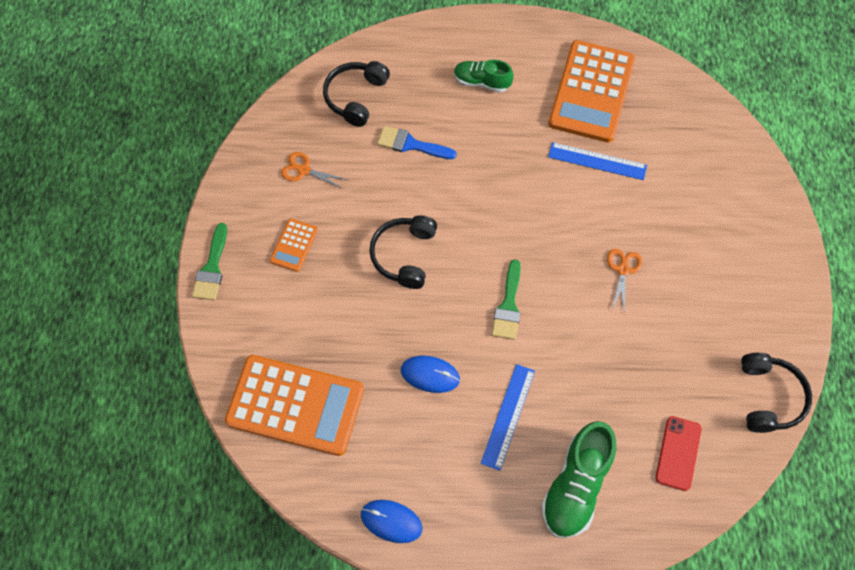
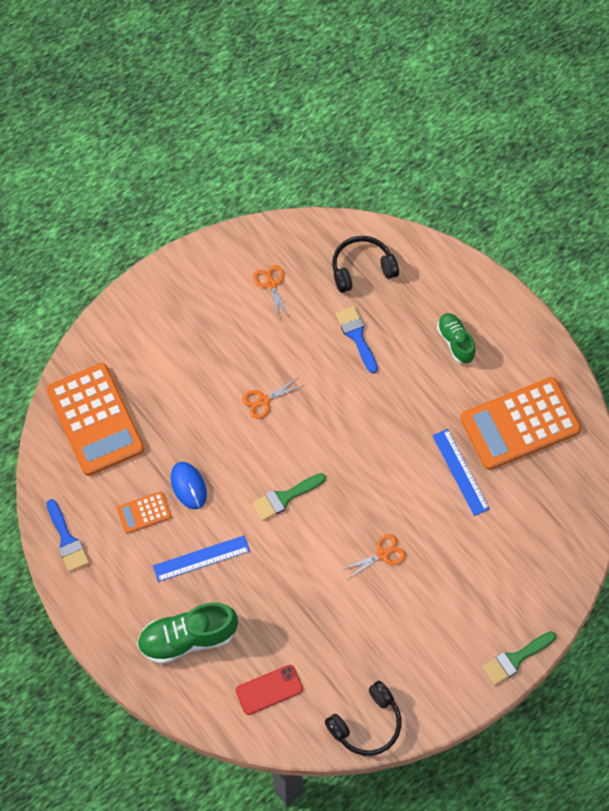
camera: 50 degrees right, 0 degrees up
green brush [192,223,227,300] -> green brush moved to [482,631,556,685]
orange calculator [270,219,318,272] -> orange calculator moved to [117,491,171,534]
blue mouse [361,500,423,543] -> blue brush [47,499,89,572]
black headphones [369,215,437,289] -> orange scissors [242,377,303,419]

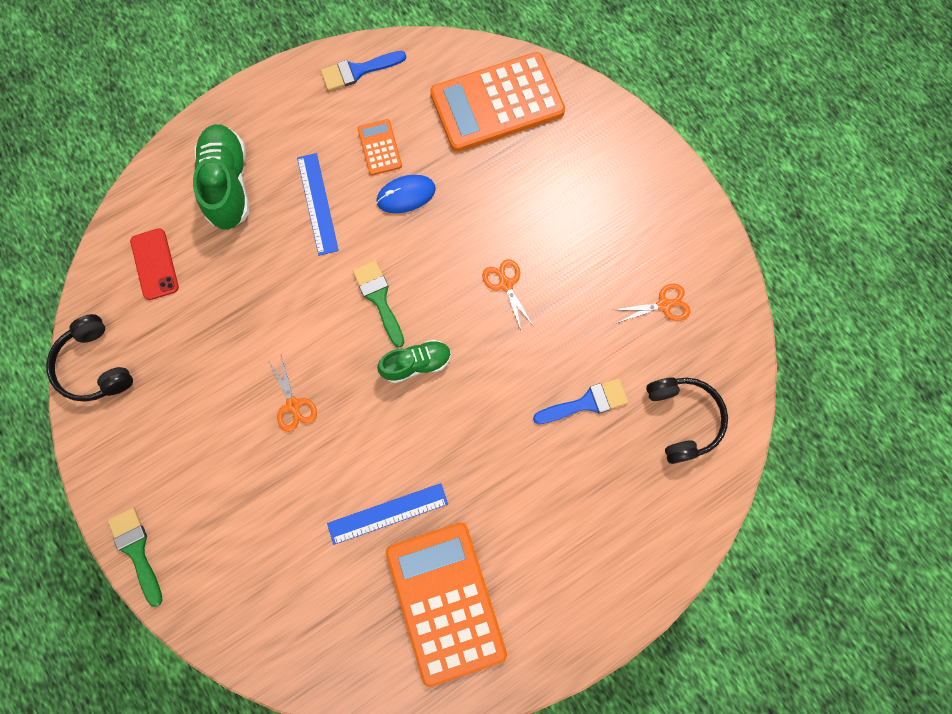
camera: 95 degrees right, 10 degrees up
green shoe [437,313,476,363] -> green shoe moved to [377,339,451,383]

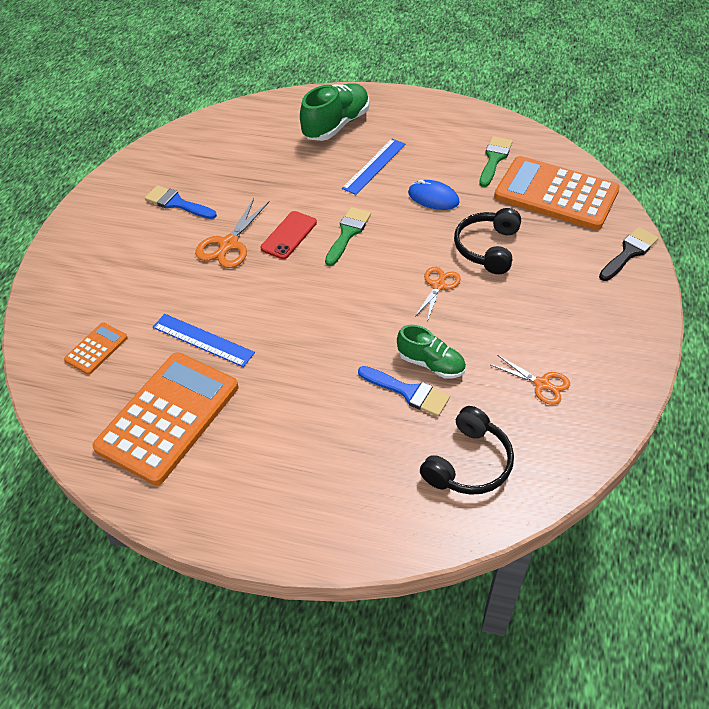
camera: 50 degrees right, 25 degrees down
black headphones [46,314,133,402] -> black headphones moved to [454,208,521,274]
green brush [108,507,163,607] -> green brush moved to [479,136,513,187]
red phone [130,228,179,300] -> red phone moved to [261,211,317,259]
orange scissors [269,356,317,432] -> orange scissors [195,198,269,268], size x1.50
blue brush [321,51,406,91] -> blue brush moved to [145,185,217,219]
orange calculator [357,119,402,175] -> orange calculator moved to [64,322,128,375]
green shoe [377,339,451,383] -> green shoe moved to [397,325,466,379]
none -> black brush [599,227,659,281]

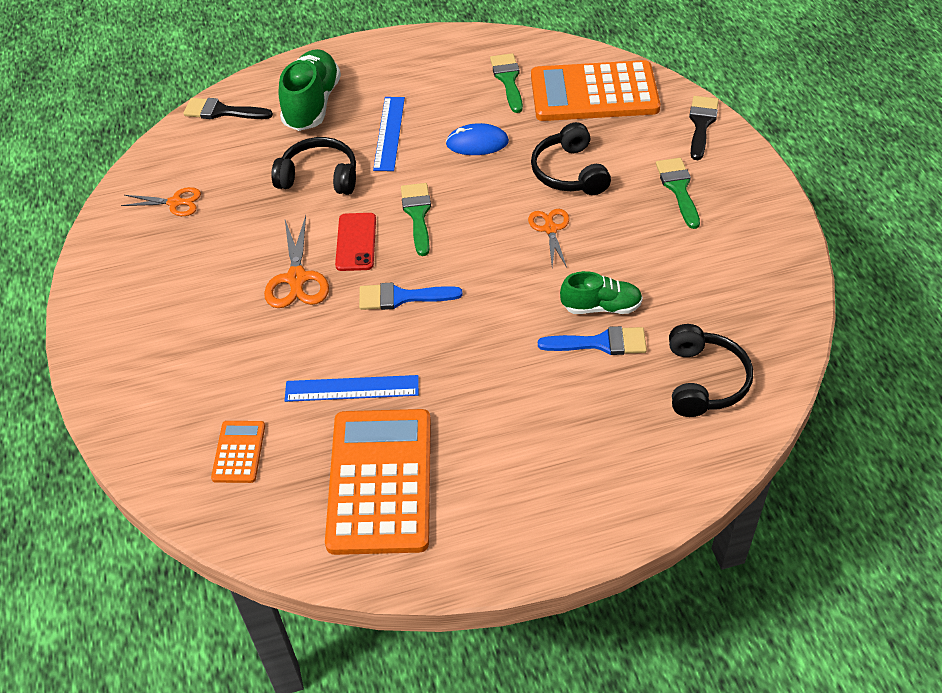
camera: 30 degrees left, 0 degrees up
blue brush [145,185,217,219] -> blue brush moved to [359,282,463,310]
orange scissors [491,355,570,405] -> orange scissors moved to [121,187,201,216]
none -> black brush [183,98,273,119]
none -> black headphones [271,137,356,195]
none -> green brush [656,158,700,229]

